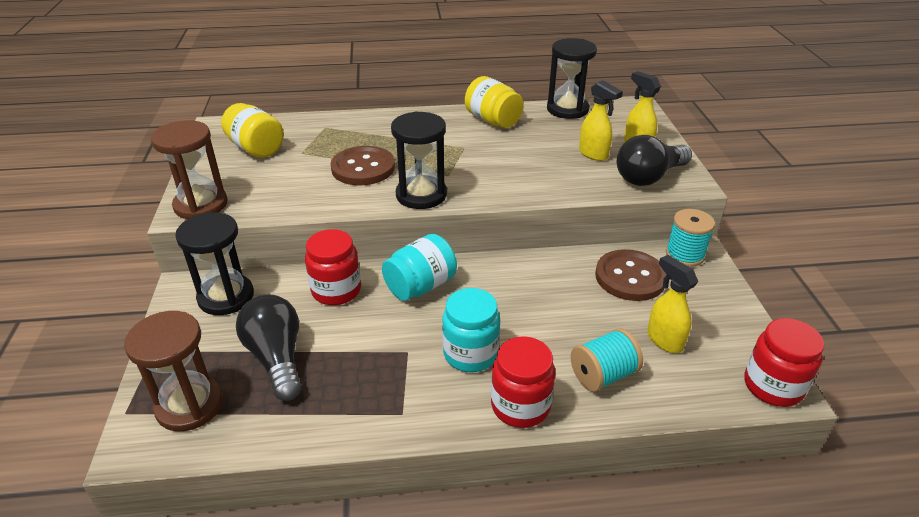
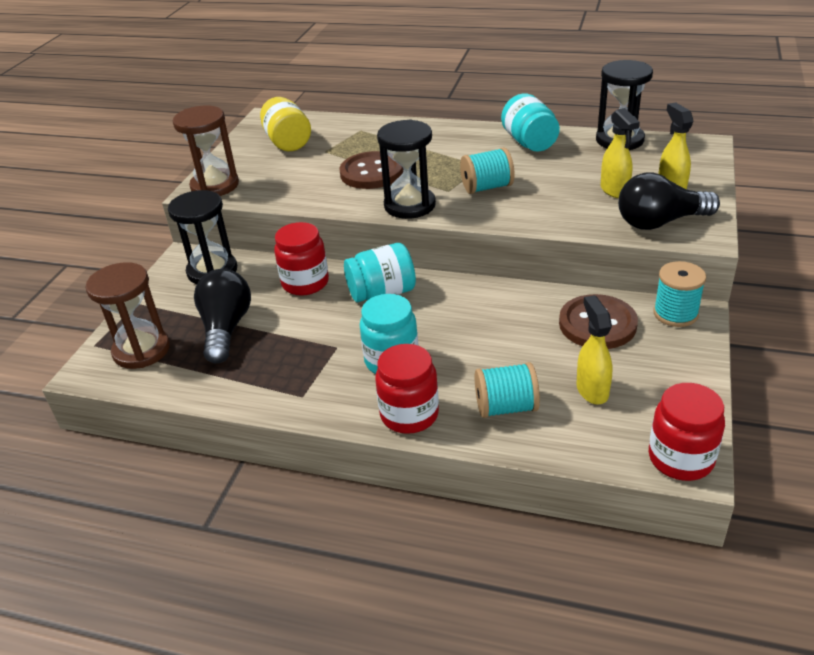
camera: 25 degrees right, 0 degrees up
yellow jar [465,76,524,128] -> turquoise jar [501,93,560,152]
none -> turquoise spool [460,147,515,194]

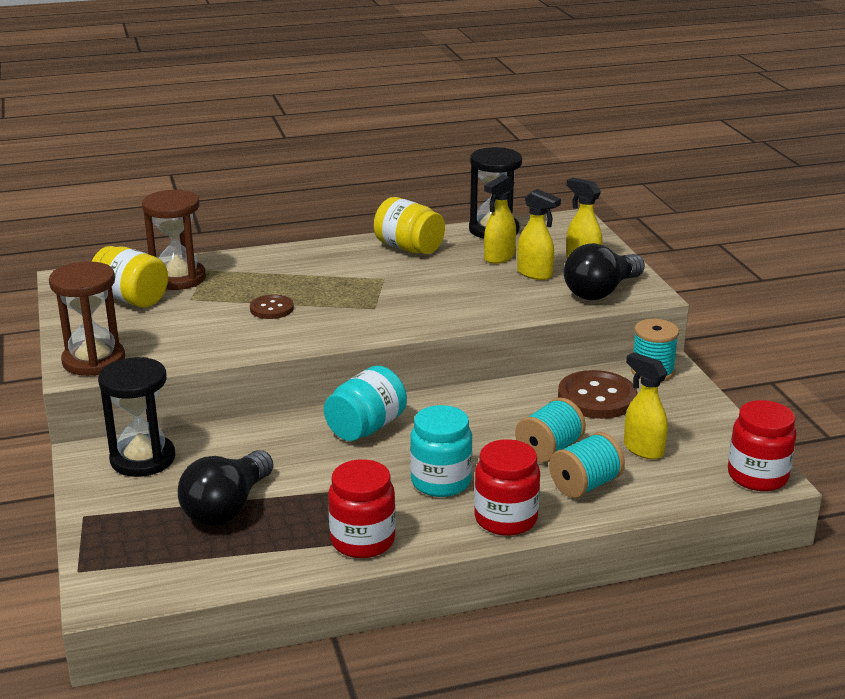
camera: 35 degrees left, 10 degrees down
brown hourglass [86,262,170,369] -> brown hourglass moved to [142,189,206,290]
black light bulb [194,269,251,363] -> black light bulb turned 120 degrees counterclockwise [178,450,274,526]
red jar [274,222,329,296] -> red jar moved to [328,459,396,558]
brown button [340,151,403,189] -> brown button [250,295,294,319], size x0.58
black hourglass [377,119,436,219] -> none
turquoise spool [460,147,515,194] -> turquoise spool moved to [515,398,586,463]
turquoise jar [501,93,560,152] -> yellow jar [374,197,445,254]
none -> yellow spray bottle [484,175,516,264]

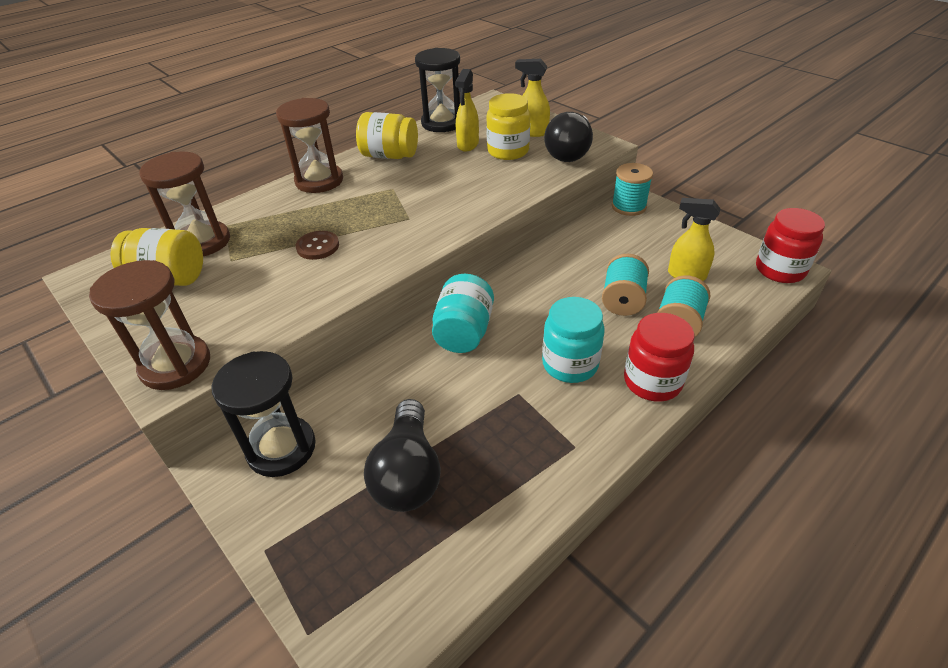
camera: 25 degrees left, 15 degrees up
red jar [328,459,396,558] -> none
yellow spray bottle [517,189,561,280] -> yellow jar [486,93,530,160]
brown button [558,370,637,419] -> none
none -> brown hourglass [276,98,343,193]

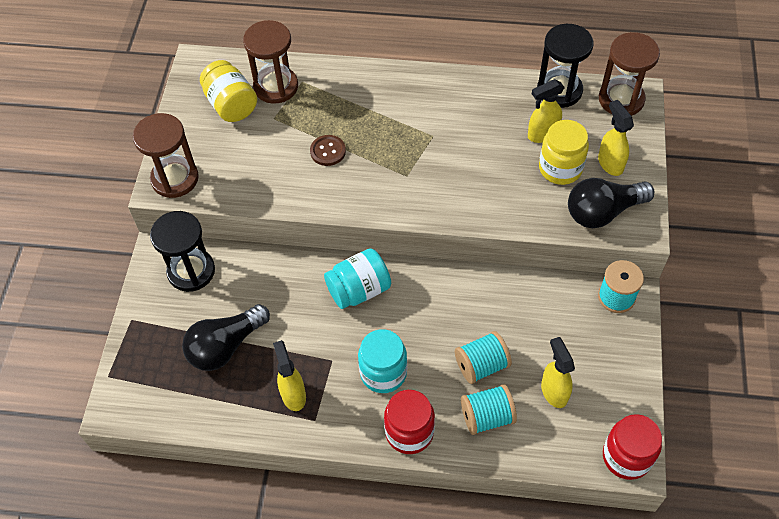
camera: 50 degrees right, 15 degrees up
brown hourglass [276,98,343,193] -> brown hourglass moved to [599,32,660,116]
yellow jar [356,112,418,159] -> none
none -> yellow spray bottle [273,340,306,411]

